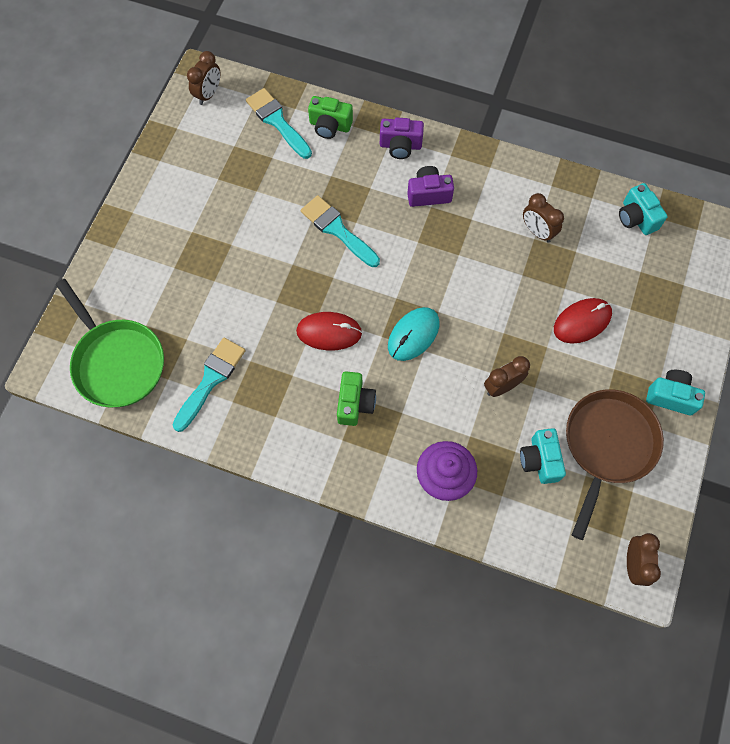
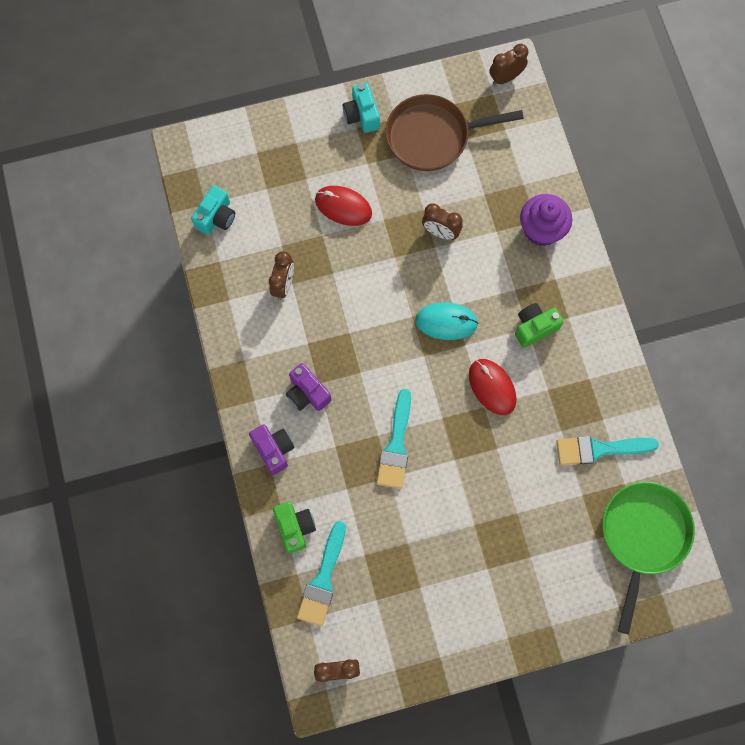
camera: 125 degrees left, 5 degrees up
turquoise camera [520,428,566,484] -> none

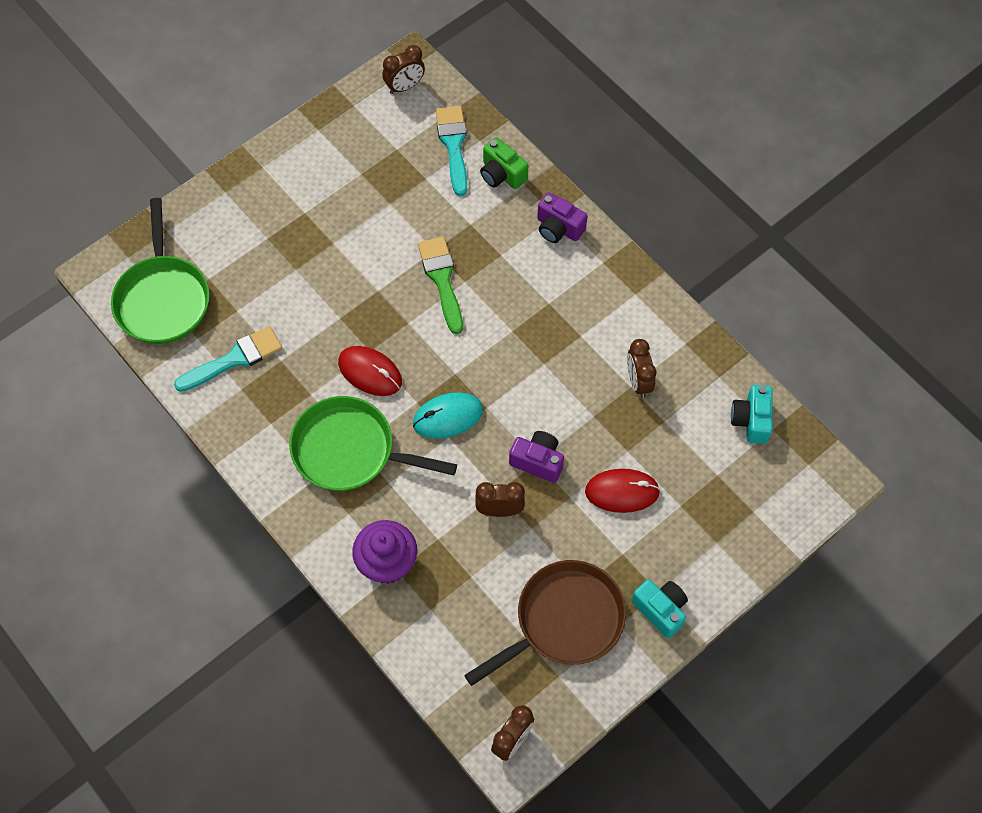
camera: 155 degrees right, 10 degrees down
purple camera [286,363,331,411] -> purple camera moved to [509,431,564,483]
turquoise brush [377,389,411,489] -> green brush [418,237,463,334]
green camera [515,303,564,348] -> green pan [289,396,457,491]

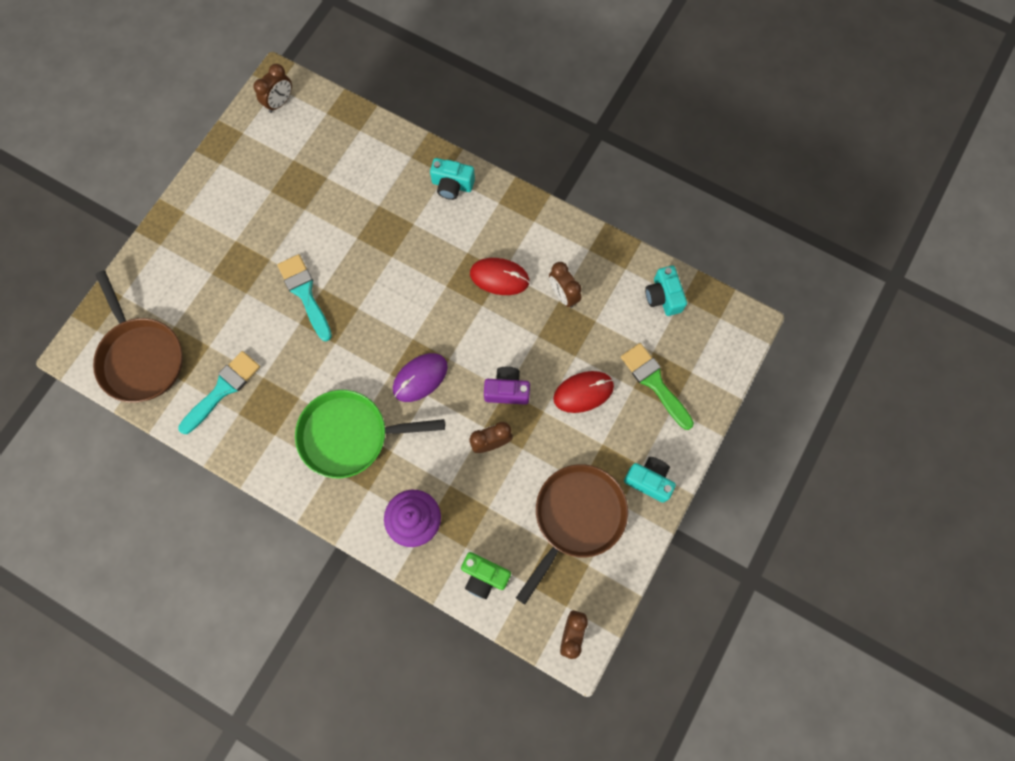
camera: 20 degrees left, 10 degrees up
green pan [111,198,210,344] -> brown pan [93,270,183,403]
red mouse [338,346,402,396] -> red mouse moved to [470,258,530,295]
turquoise mouse [413,392,483,439] -> purple mouse [393,353,448,402]
green brush [418,237,463,334] -> green brush moved to [621,343,694,430]
turquoise brush [435,106,467,196] -> turquoise brush moved to [277,254,332,341]
green camera [480,137,528,189] -> green camera moved to [461,552,511,599]
purple camera [537,192,587,243] -> turquoise camera [430,158,475,200]

